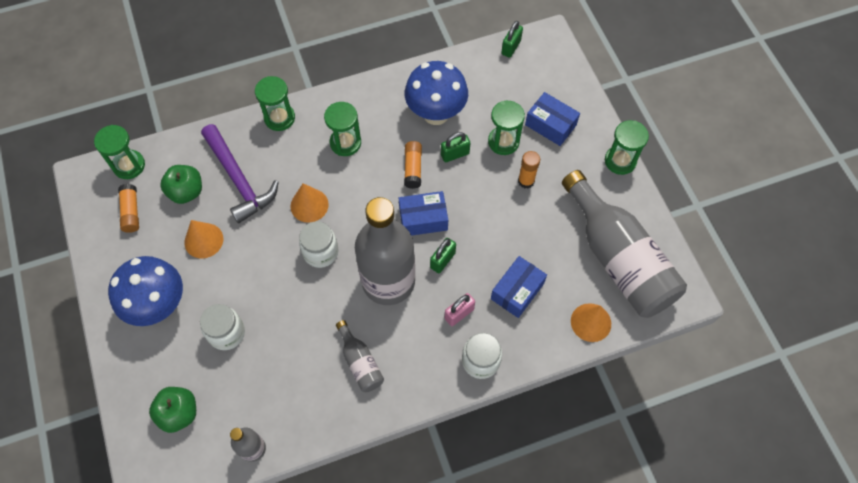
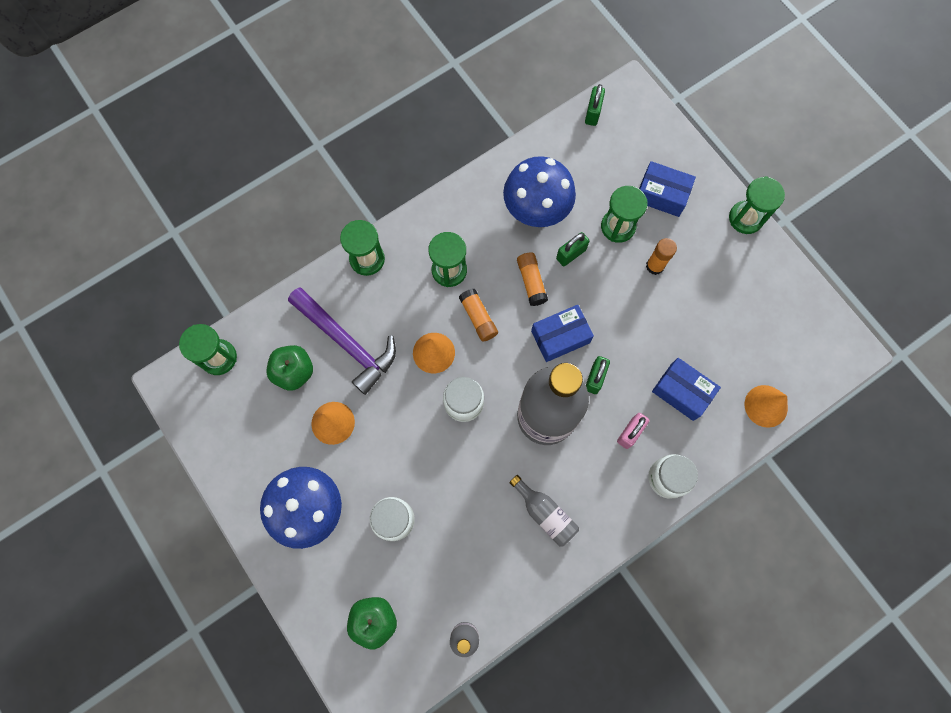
camera: 15 degrees left, 10 degrees up
orange glue stick [118,184,139,233] -> orange glue stick moved to [459,289,498,342]
blue box [491,256,547,318] -> blue box turned 75 degrees counterclockwise [652,358,721,421]
grey bottle [562,170,687,318] -> none

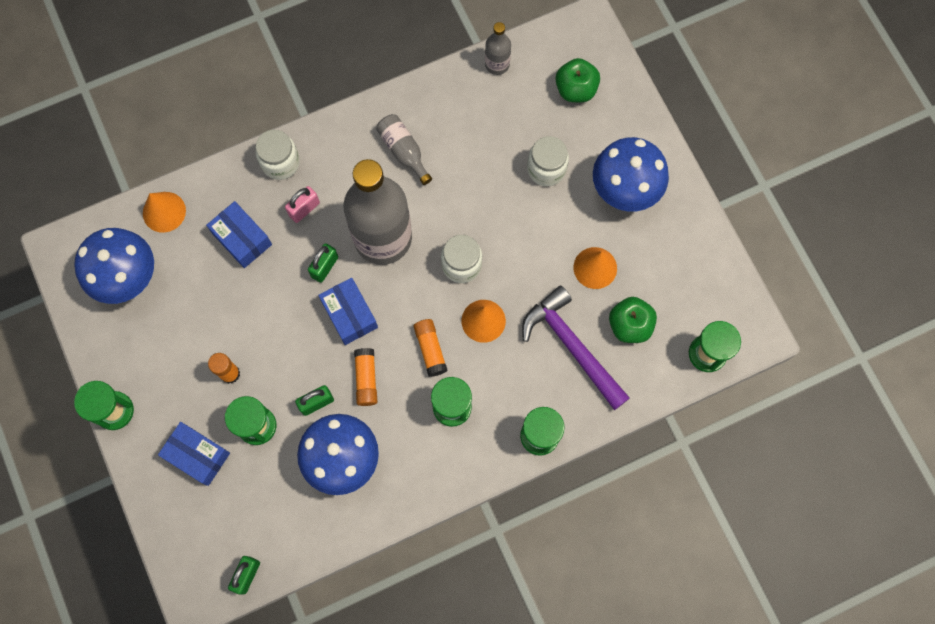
camera: 170 degrees left, 0 degrees up
blue box [531,305,594,362] -> blue box turned 75 degrees clockwise [318,278,378,345]
none -> blue mushroom [74,228,154,304]

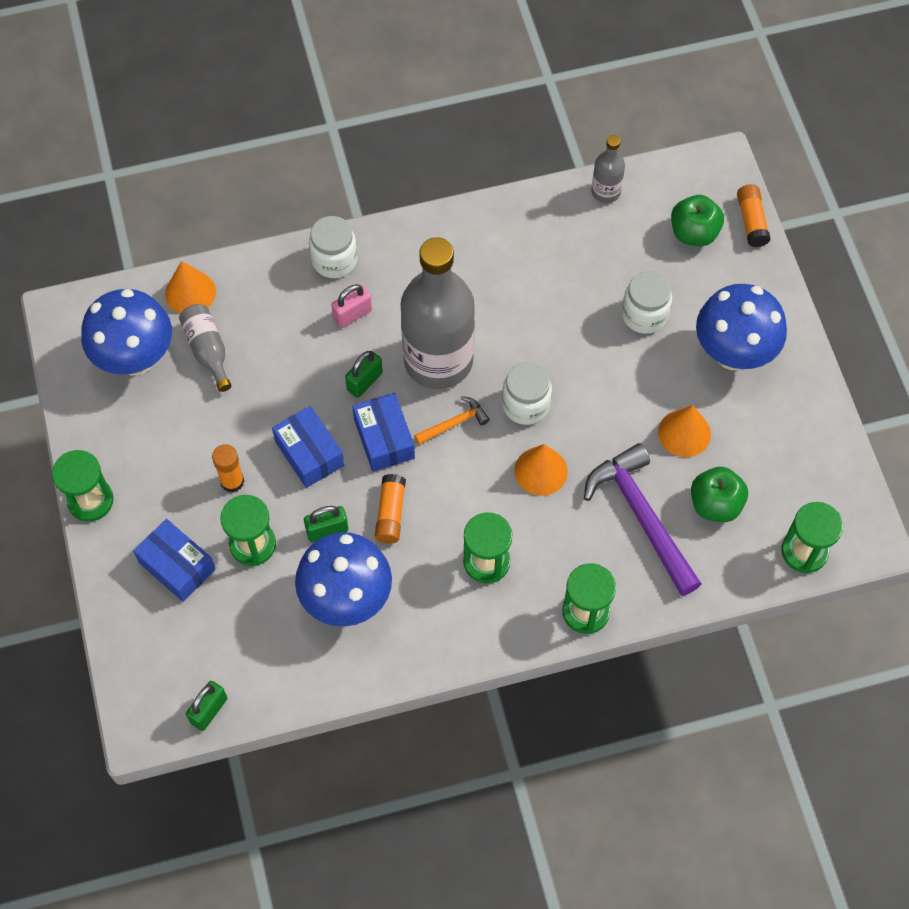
camera: 10 degrees right, 10 degrees down
blue box [206,201,272,268] -> blue box moved to [272,406,344,488]
grey bottle [376,114,432,185] -> grey bottle moved to [179,304,231,392]
orange glue stick [413,319,448,377] -> orange glue stick moved to [737,184,771,247]
none -> orange hammer [414,396,490,445]

